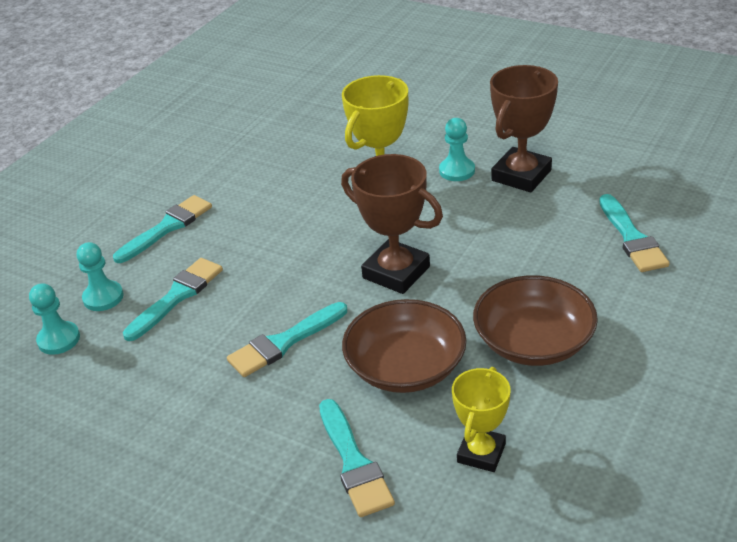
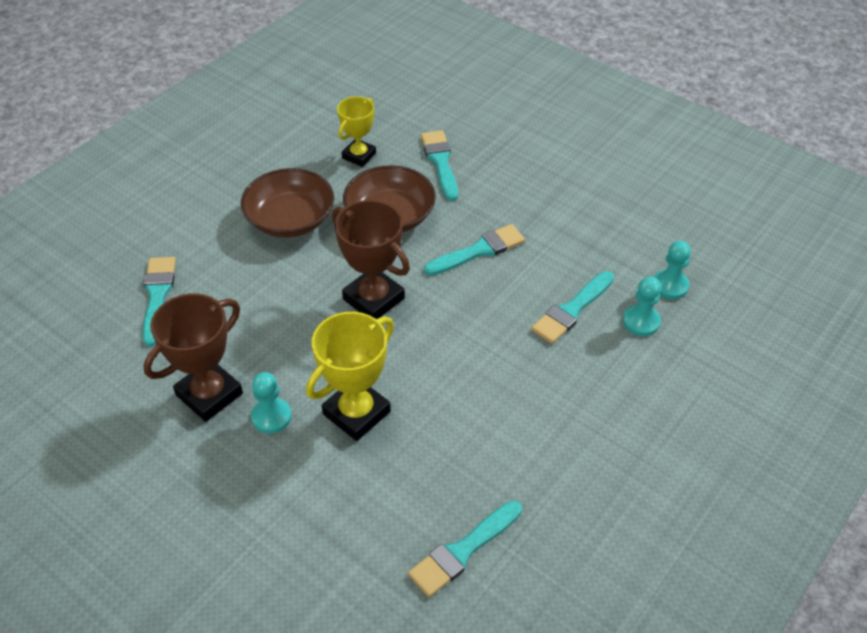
camera: 175 degrees left, 10 degrees up
turquoise brush [113,195,212,263] -> turquoise brush moved to [408,500,522,597]

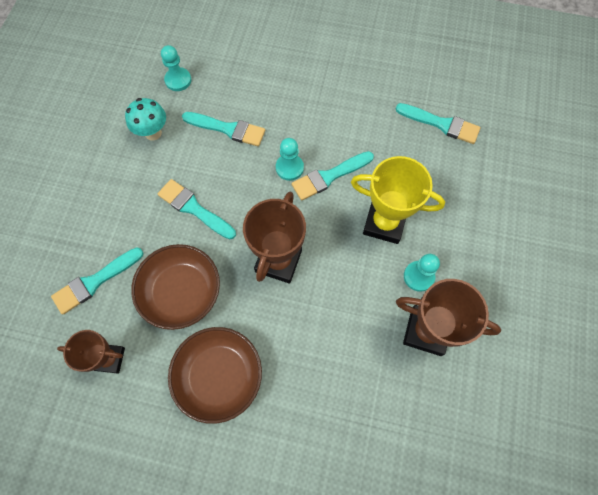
camera: 115 degrees left, 20 degrees up
turquoise brush [143,257,176,346] -> turquoise brush moved to [291,151,374,201]
yellow trophy [337,96,376,167] -> brown trophy [57,330,125,374]
turquoise pawn [623,277,661,336] -> turquoise pawn moved to [276,138,304,181]
none -> turquoise mushroom [125,98,166,141]

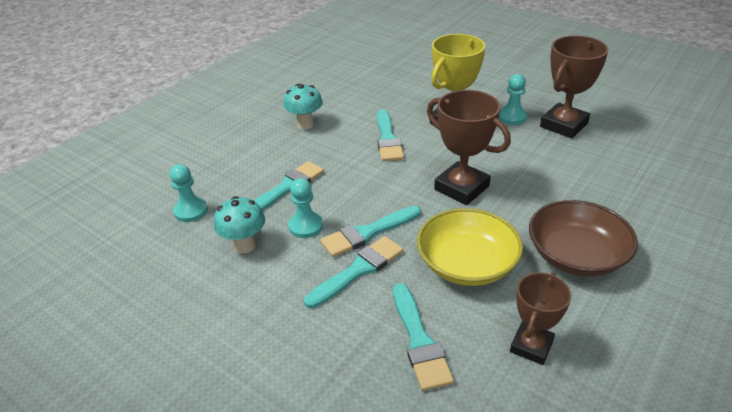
camera: 65 degrees left, 30 degrees down
brown bowl [131,244,220,330] -> yellow bowl [417,208,523,286]
turquoise pawn [276,138,304,181] -> turquoise pawn moved to [288,178,323,238]
turquoise brush [396,103,480,144] -> turquoise brush moved to [304,236,403,308]
none -> turquoise mushroom [283,84,323,130]

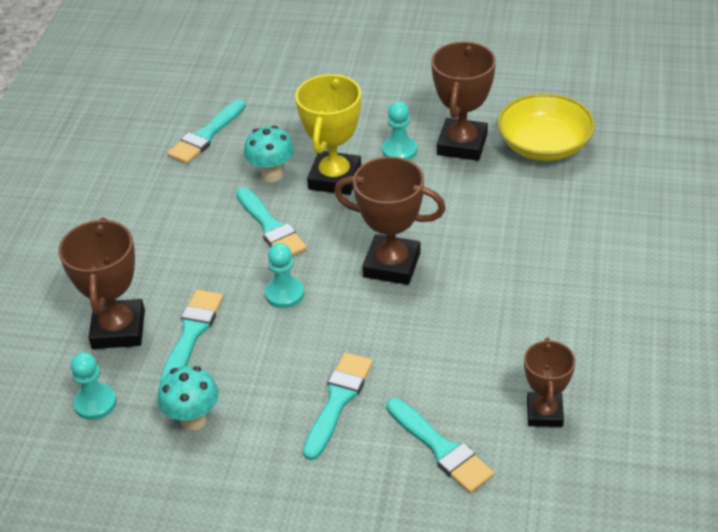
camera: 25 degrees left, 5 degrees up
turquoise mushroom [283,84,323,130] -> turquoise mushroom moved to [244,125,294,182]
turquoise pawn [288,178,323,238] -> turquoise pawn moved to [265,243,304,308]
turquoise brush [320,206,421,257] -> turquoise brush moved to [167,99,246,164]
yellow bowl [417,208,523,286] -> yellow bowl moved to [497,93,595,161]
brown bowl [529,200,638,276] -> none
none -> brown trophy [58,217,145,349]

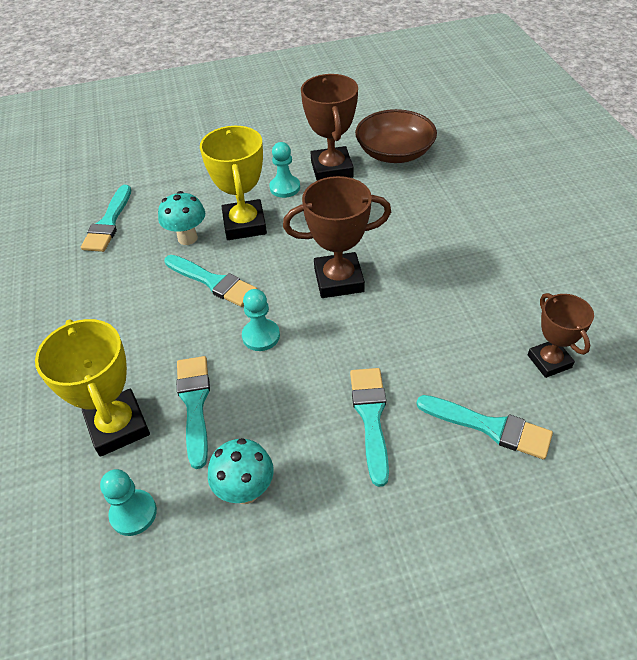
camera: 25 degrees left, 5 degrees up
brown trophy [58,217,145,349] -> yellow trophy [35,319,150,457]
yellow bowl [497,93,595,161] -> brown bowl [355,109,437,163]

